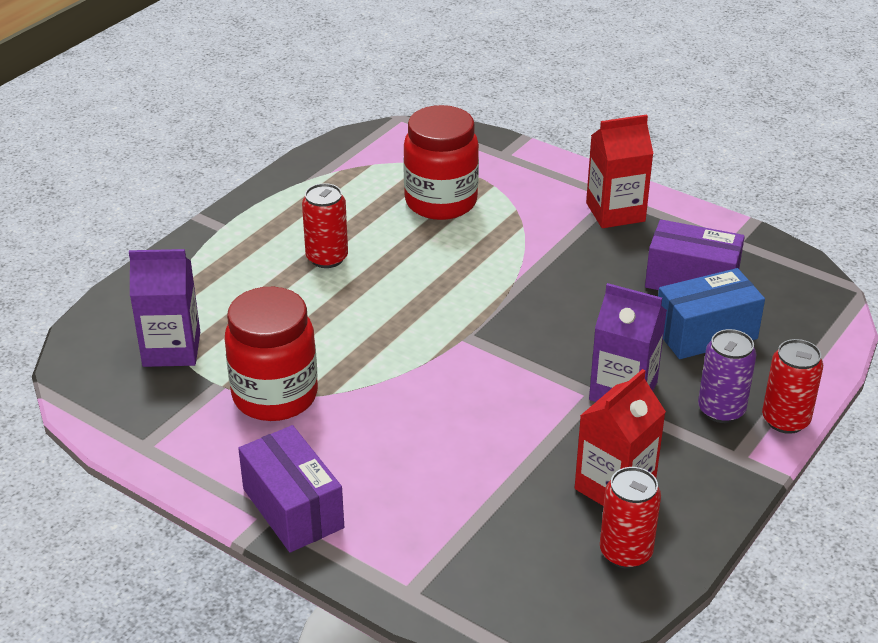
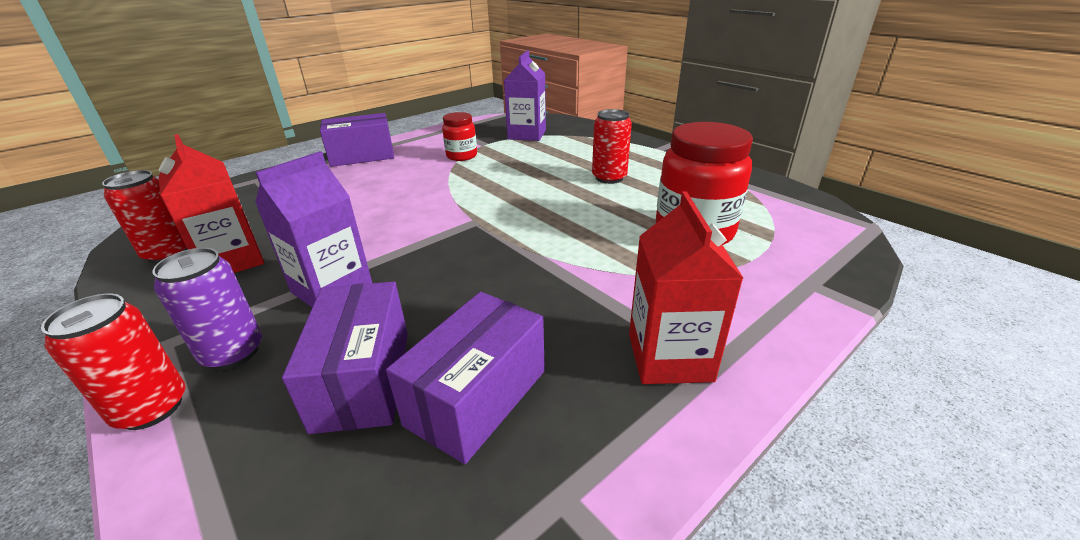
camera: 105 degrees right, 5 degrees down
red jar [225,287,318,421] -> red jar [442,112,477,161], size x0.55
blue box [658,268,765,359] -> purple box [282,282,408,434]

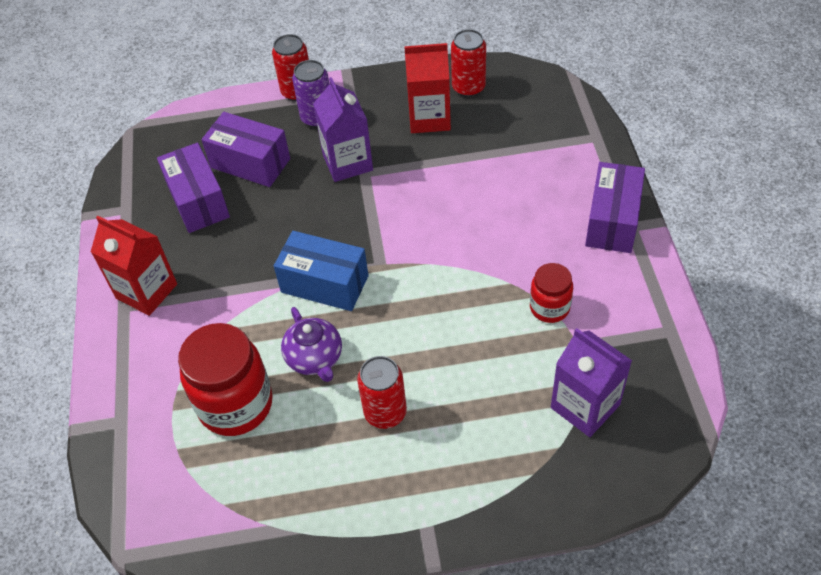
camera: 125 degrees right, 20 degrees up
none -> blue box [274,231,369,311]
none -> purple teapot [281,307,342,382]

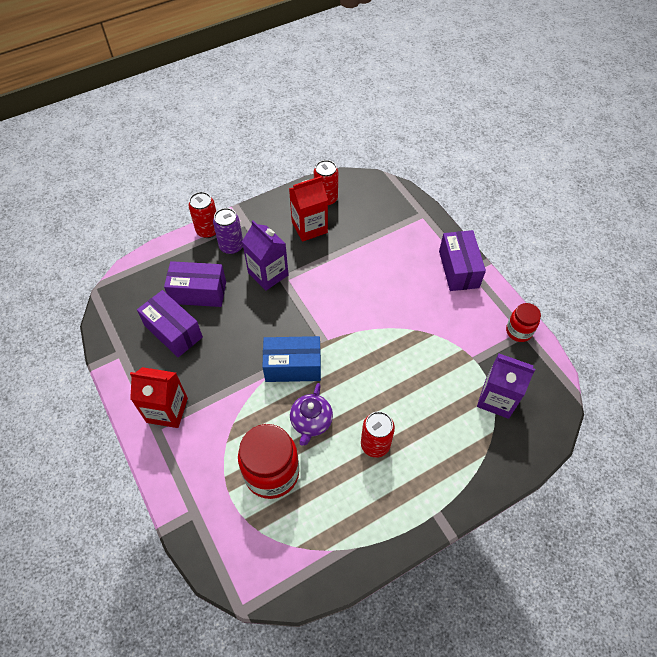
camera: 25 degrees left, 5 degrees up
purple teapot [281,307,342,382] -> purple teapot turned 60 degrees clockwise [290,383,333,446]
red jar [530,263,573,323] -> red jar moved to [506,303,541,342]

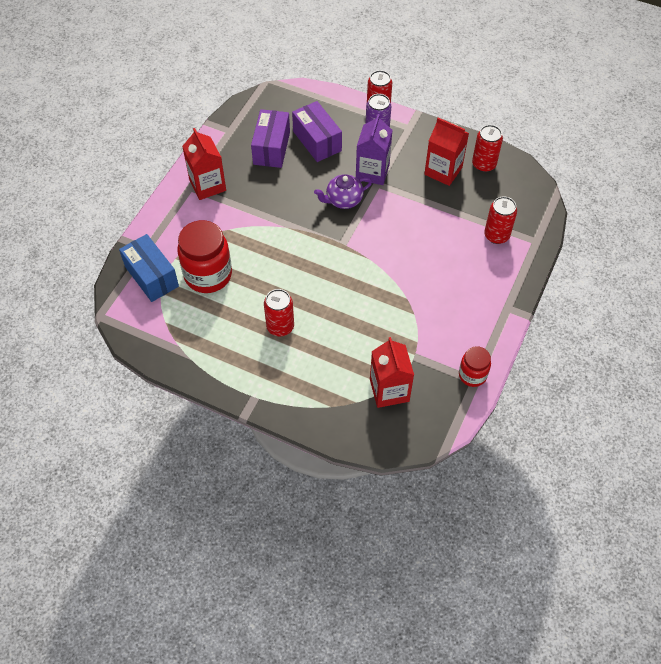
camera: 55 degrees right, 0 degrees up
blue box [262,336,321,382] -> blue box moved to [119,234,179,302]
purple teapot [290,383,333,446] -> purple teapot moved to [314,174,372,209]
purple box [439,230,486,291] -> none
purple carton [477,353,535,419] -> red carton [370,337,414,408]
none -> red can [484,196,517,244]

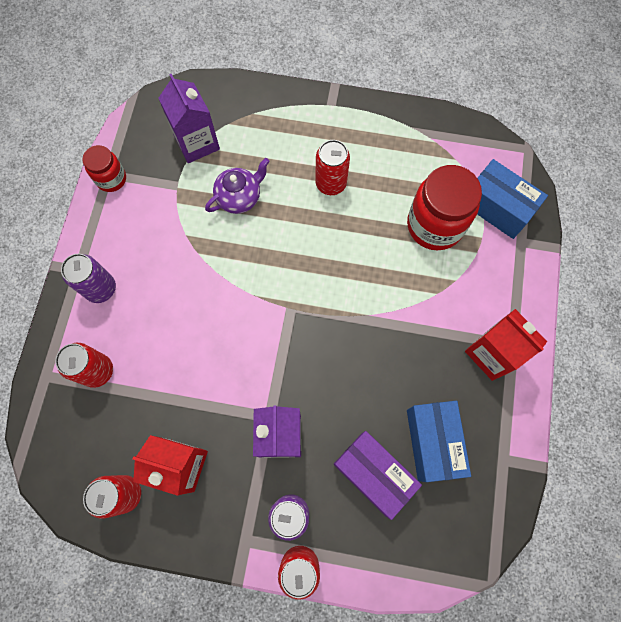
camera: 165 degrees right, 15 degrees up
purple box [251,109,290,168] -> blue box [407,401,471,482]
purple teapot [314,174,372,209] -> purple teapot moved to [205,158,269,214]
red carton [370,337,414,408] -> purple carton [159,74,220,163]
none -> purple can [61,254,116,303]

